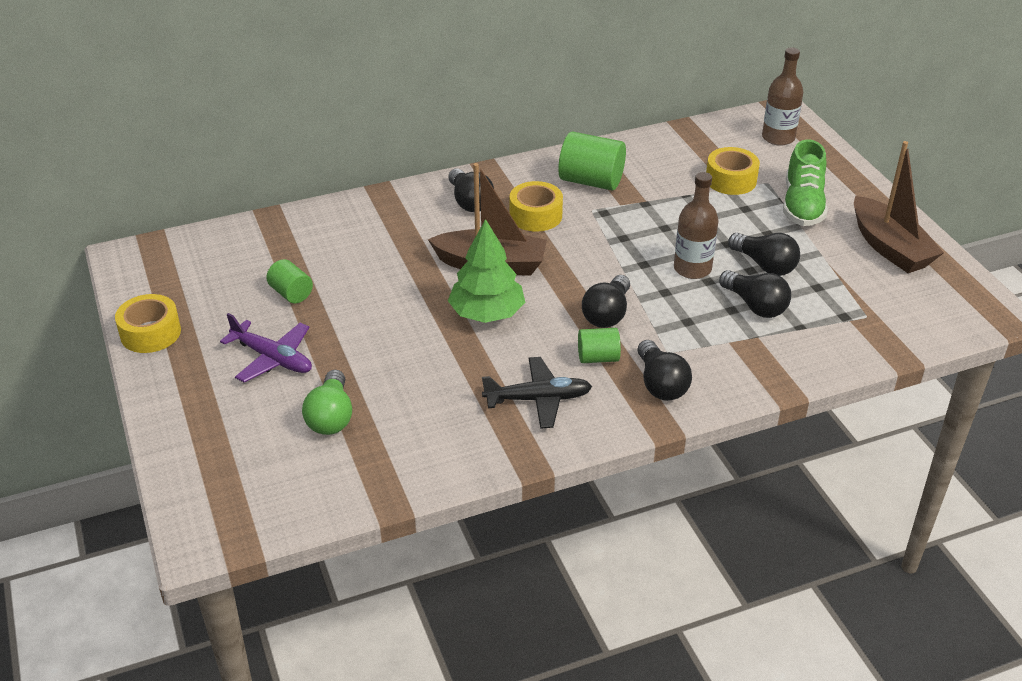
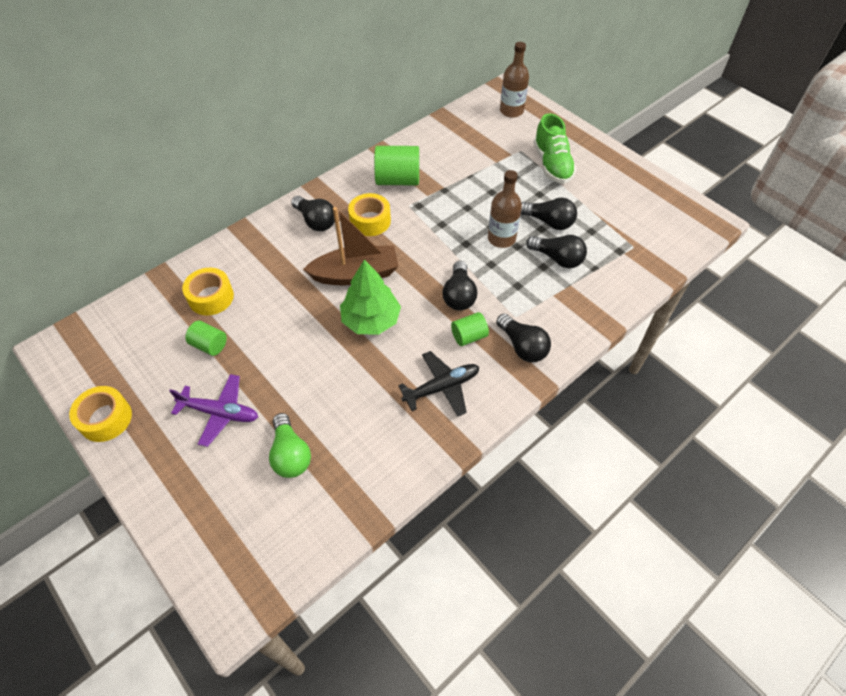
camera: 20 degrees left, 15 degrees up
yellow tape [706,147,760,195] -> yellow tape moved to [182,268,234,315]
brown boat [854,141,944,273] -> none

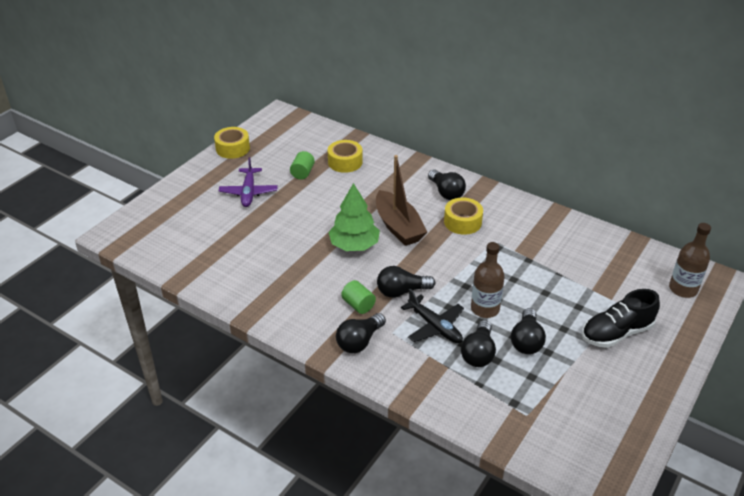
camera: 75 degrees right, 15 degrees down
green light bulb [269,413,311,478] -> none
black light bulb [291,196,335,231] -> black light bulb turned 60 degrees counterclockwise [428,169,466,200]
green cylinder [374,146,419,185] -> none
black plane [398,351,479,417] -> black plane moved to [401,289,464,343]
green shoe [533,113,576,184] -> black shoe [582,289,660,348]

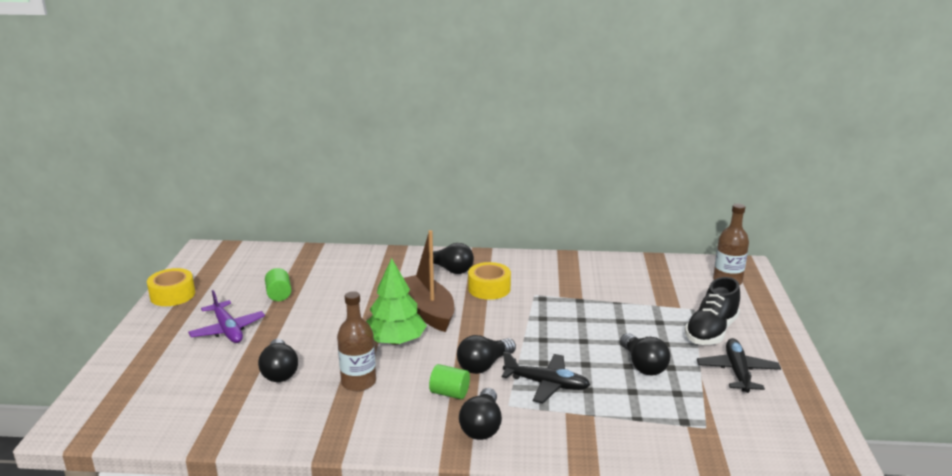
camera: 30 degrees left, 15 degrees down
yellow tape [328,140,363,173] -> none
brown boat [376,155,427,246] -> brown boat turned 150 degrees counterclockwise [404,230,454,332]
black light bulb [461,320,496,367] -> black light bulb moved to [258,339,298,382]
brown bottle [471,242,505,318] -> brown bottle moved to [337,291,376,391]
none -> black plane [697,338,781,393]

